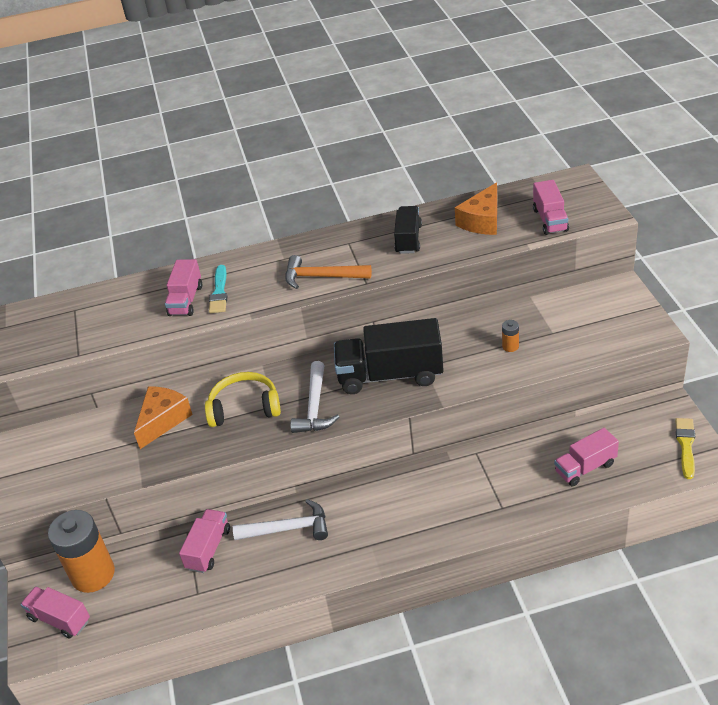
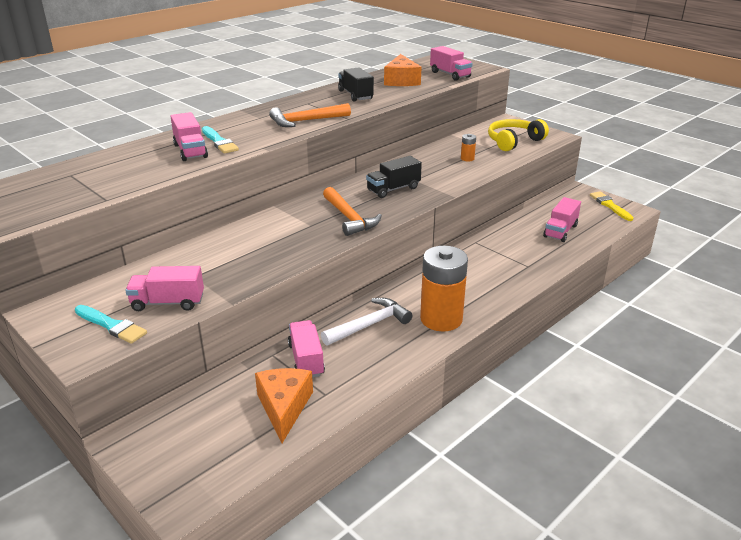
camera: 35 degrees left, 10 degrees down
pink truck [20,587,90,638] -> pink truck moved to [125,266,204,311]
orange battery [48,510,115,593] -> orange battery moved to [420,246,468,332]
orange cheese [134,386,193,449] -> orange cheese moved to [255,368,313,443]
yellow headphones [205,372,281,427] -> yellow headphones moved to [488,119,549,151]
white hammer [291,361,339,433] -> orange hammer [323,187,382,236]
black truck [334,318,444,394] -> black truck [366,156,422,198], size x0.57
none -> turquoise brush [75,305,147,344]

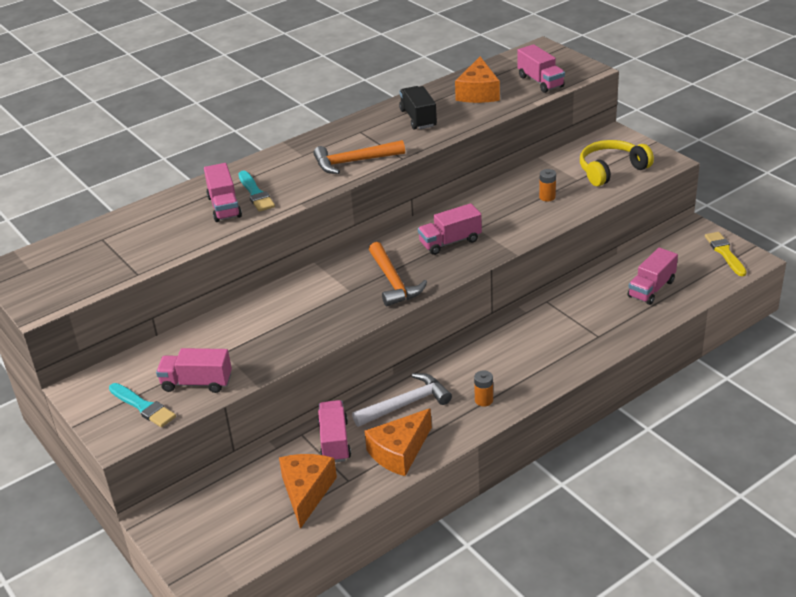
camera: 10 degrees right, 5 degrees up
black truck [366,156,422,198] -> pink truck [418,203,482,255]
orange battery [420,246,468,332] -> orange battery [474,370,493,407], size x0.41
none -> orange cheese [365,408,432,476]

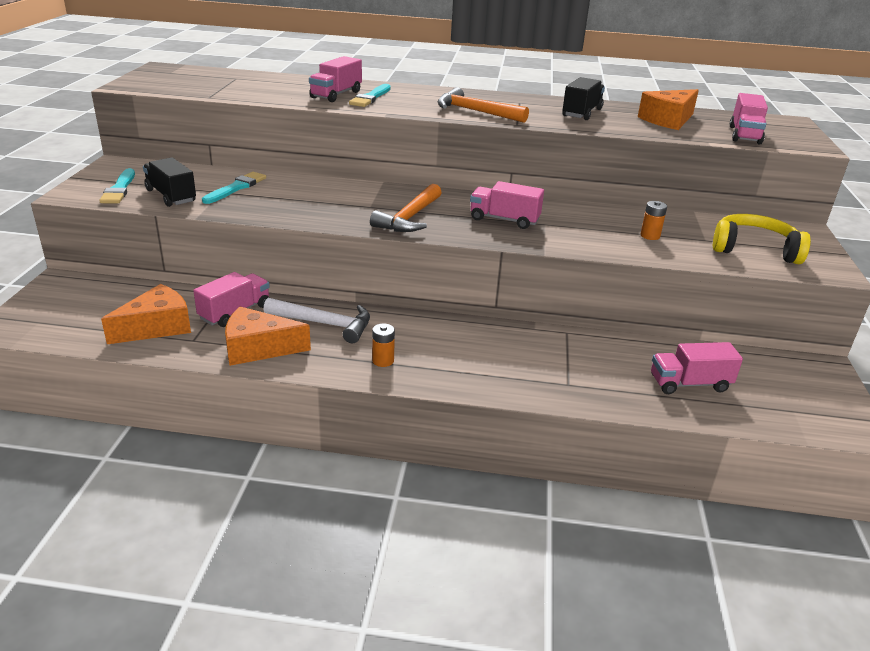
camera: 40 degrees right, 5 degrees down
pink truck [156,348,232,393] -> black truck [143,157,196,207]
yellow brush [705,232,747,276] -> none
none -> turquoise brush [202,172,266,204]

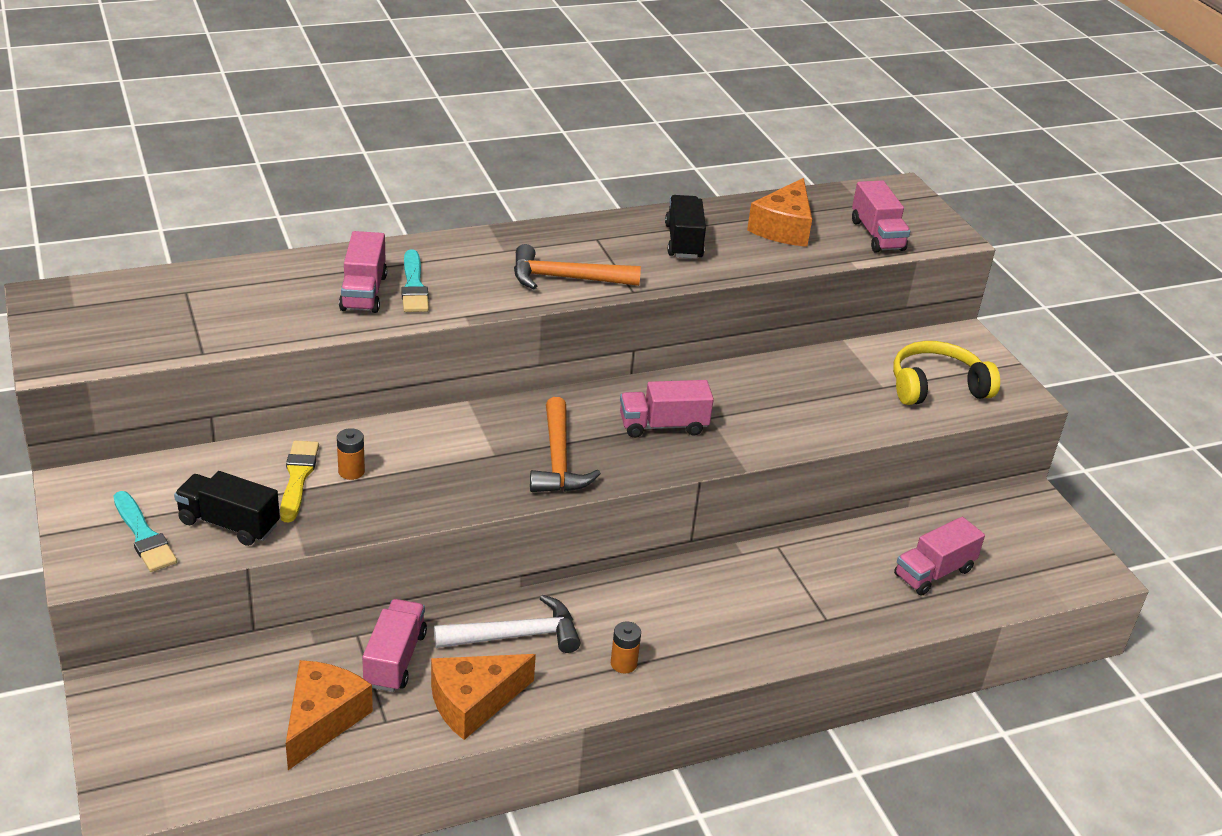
camera: 30 degrees left, 5 degrees up
turquoise brush [202,172,266,204] -> yellow brush [280,440,319,522]
orange battery [641,201,667,240] -> orange battery moved to [337,428,365,480]

